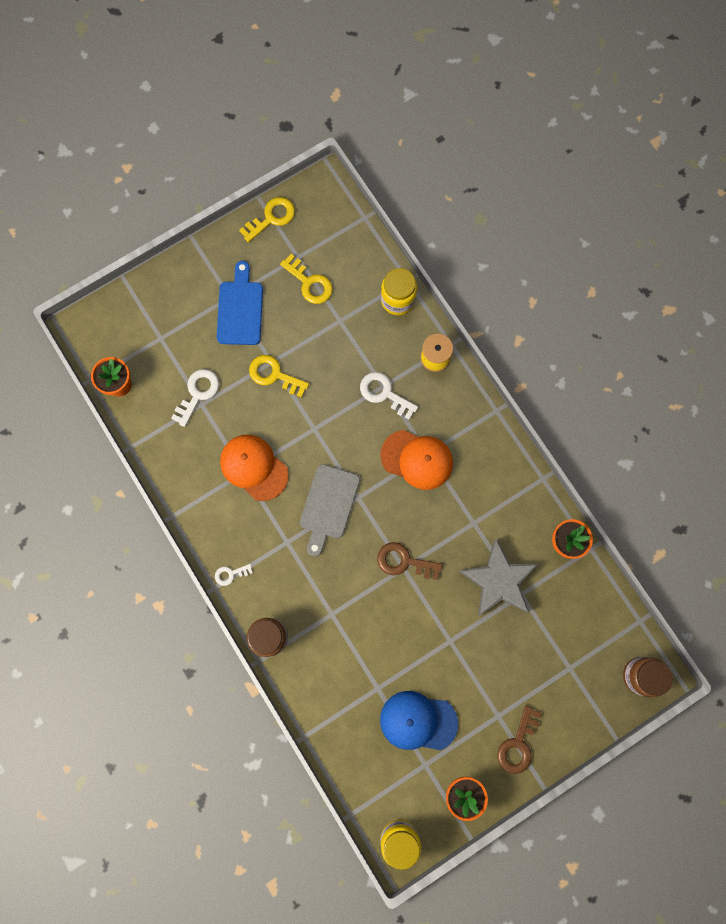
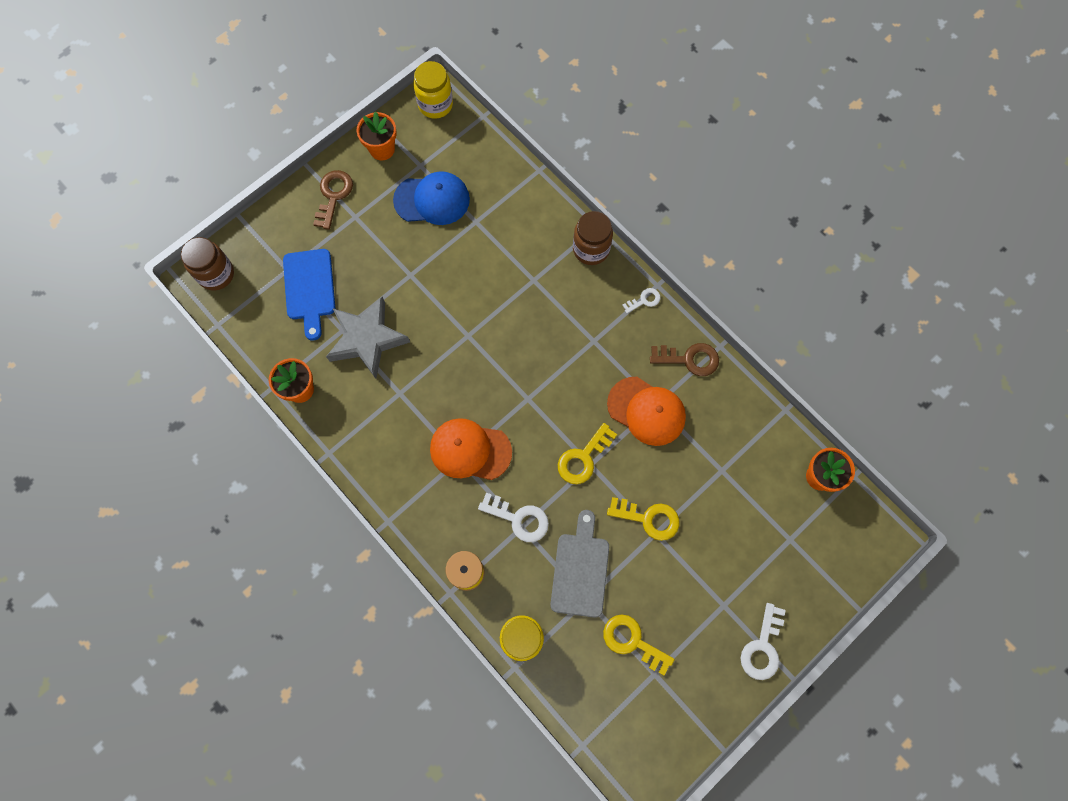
camera: 170 degrees right, 5 degrees down
white key [171,369,219,427] -> white key moved to [741,603,786,680]
blue cutting board [217,261,263,345] -> blue cutting board moved to [283,249,335,341]
yellow key [239,197,295,242] -> yellow key moved to [558,423,617,484]
grey cutting board [300,464,360,557] -> grey cutting board moved to [550,510,609,618]
brown key [377,542,442,580] -> brown key moved to [650,343,719,376]

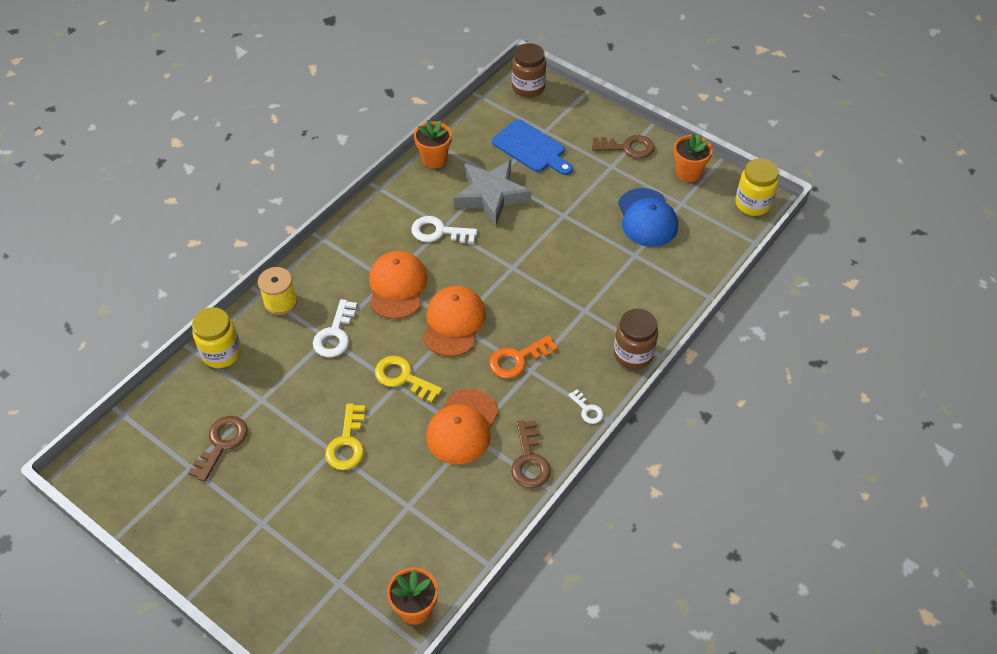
camera: 80 degrees right, 20 degrees down
blue cutting board [283,249,335,341] -> blue cutting board turned 120 degrees counterclockwise [492,119,573,175]
grey cutting board [550,510,609,618] -> none
yellow key [603,614,675,675] -> brown key [188,416,248,482]
white key [741,603,786,680] -> white key moved to [411,216,478,243]
none -> orange cap [423,286,486,357]
none -> orange key [489,335,558,378]

